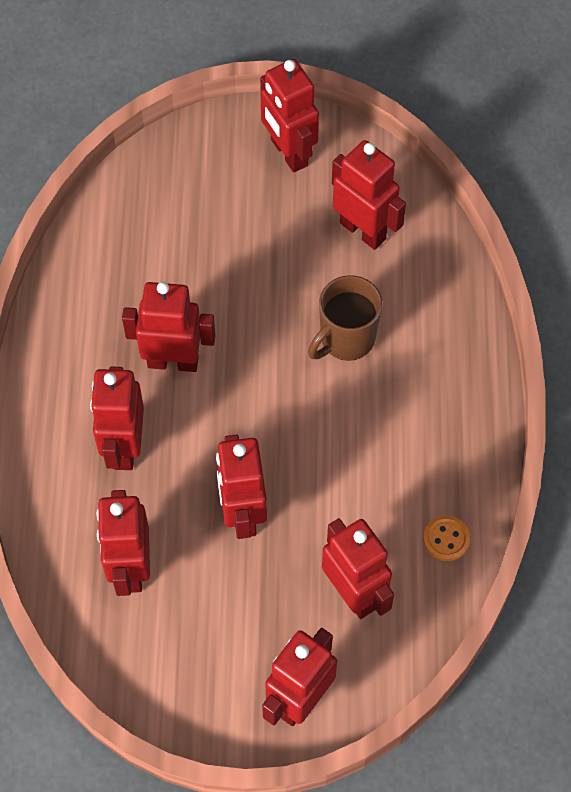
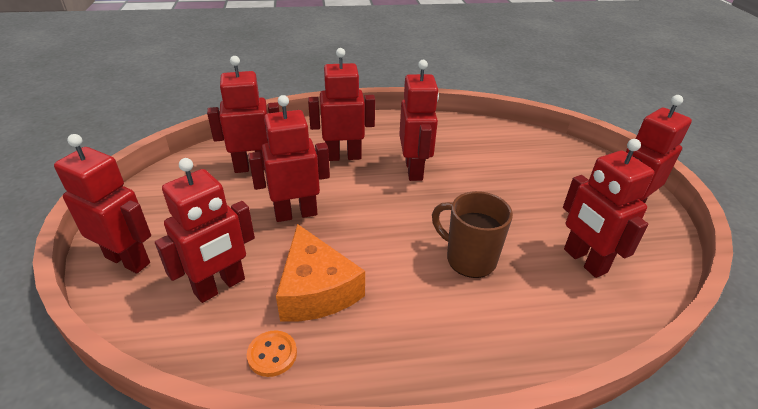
camera: 80 degrees right, 25 degrees down
red robot [332,140,406,250] -> red robot turned 120 degrees clockwise [563,139,654,278]
none -> orange cheese [276,224,365,322]

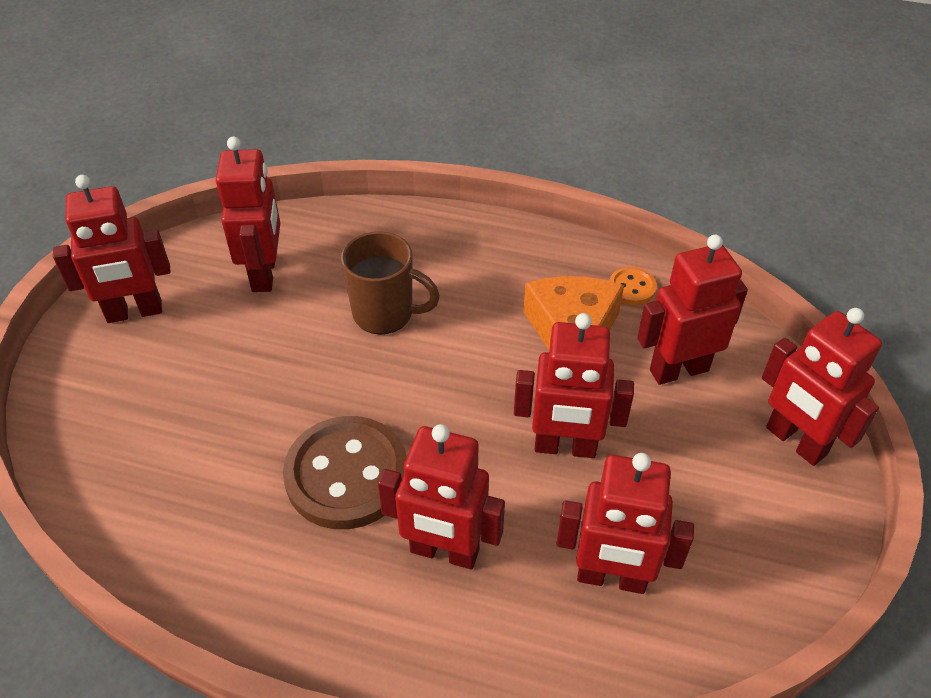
camera: 155 degrees left, 10 degrees up
red robot [399,60,439,181] -> brown button [283,416,407,529]
brown mug [432,191,513,278] -> brown mug turned 45 degrees counterclockwise [341,231,440,335]

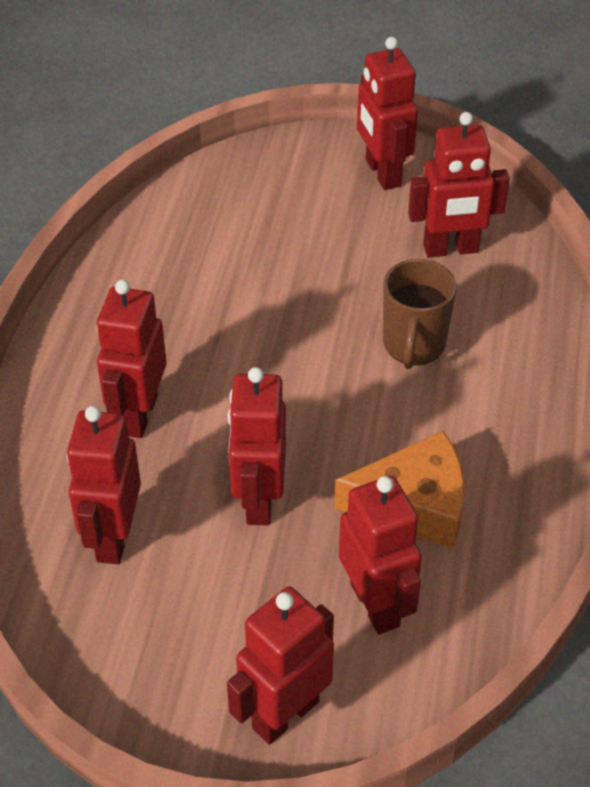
camera: 85 degrees right, 0 degrees up
brown button [283,416,407,529] -> none
orange button [609,267,657,305] -> none

